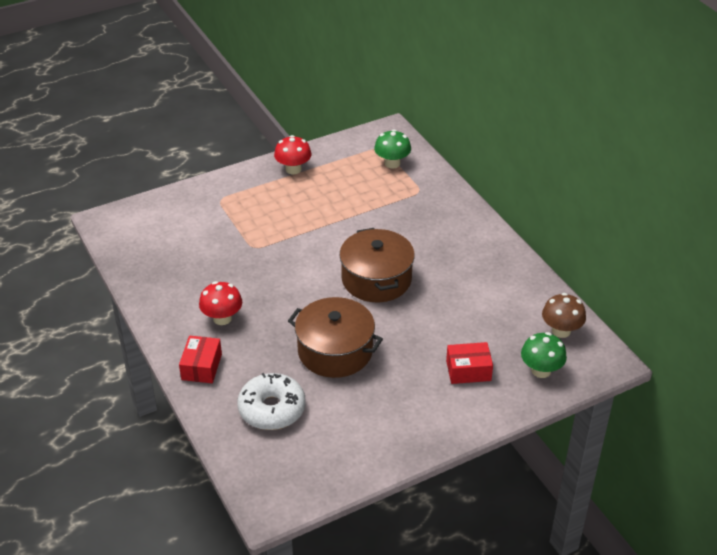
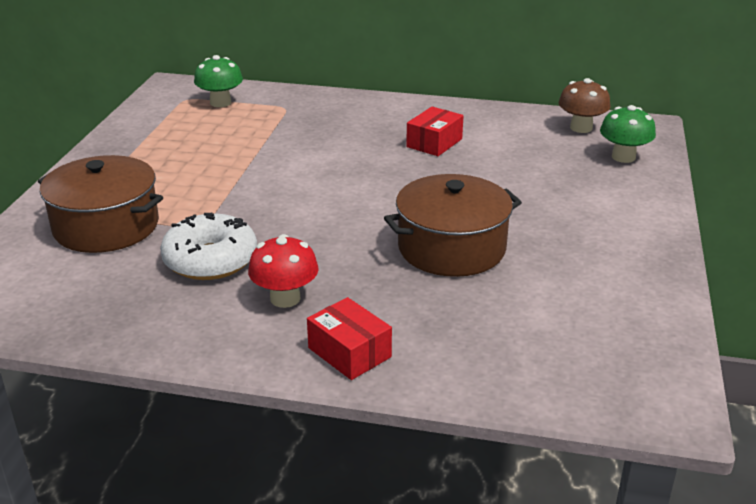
camera: 50 degrees left, 10 degrees down
white donut [238,373,306,430] -> white donut moved to [160,213,257,280]
red mushroom [274,135,312,174] -> none
brown pot [340,228,415,302] -> brown pot moved to [38,155,163,253]
red box [446,342,493,384] -> red box moved to [406,107,463,156]

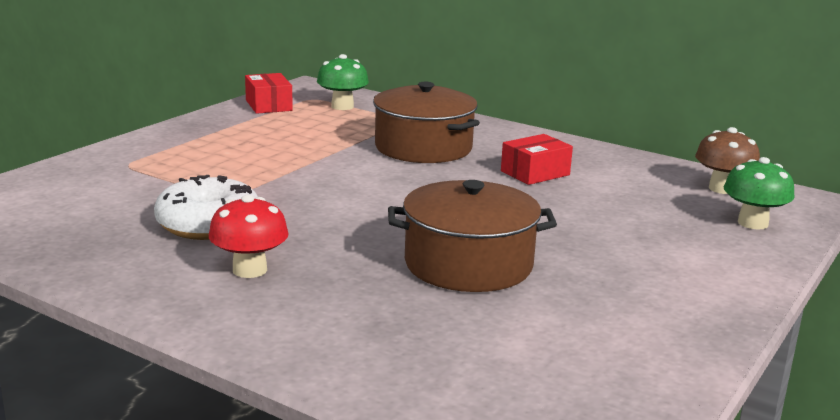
camera: 20 degrees right, 10 degrees down
brown pot [38,155,163,253] -> brown pot moved to [373,82,480,163]
red box [307,297,392,380] -> red box moved to [245,73,293,114]

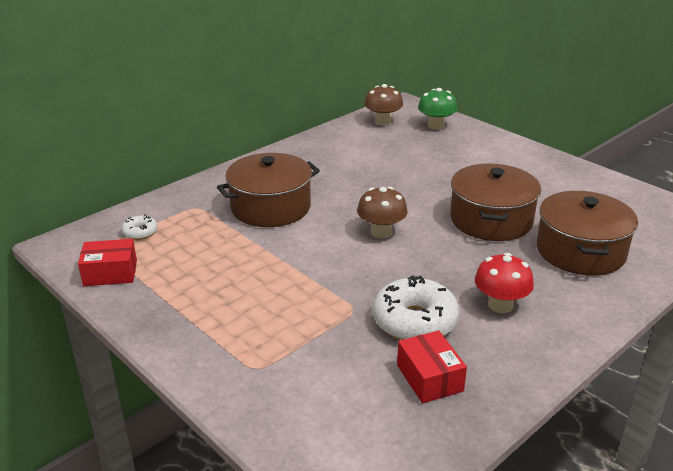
camera: 75 degrees left, 10 degrees up
green mushroom [317,54,369,110] -> white donut [121,215,158,240]
red box [501,134,573,185] -> red box moved to [397,330,467,403]
none -> brown mushroom [357,187,408,239]
none -> brown pot [536,191,638,276]

